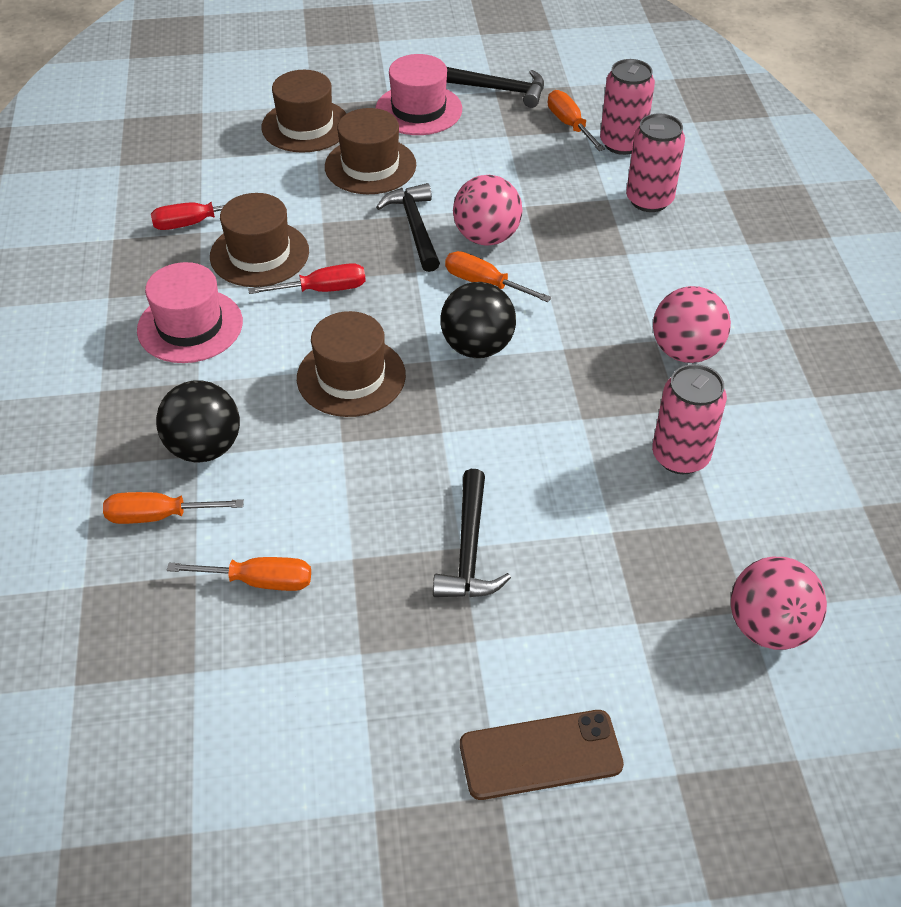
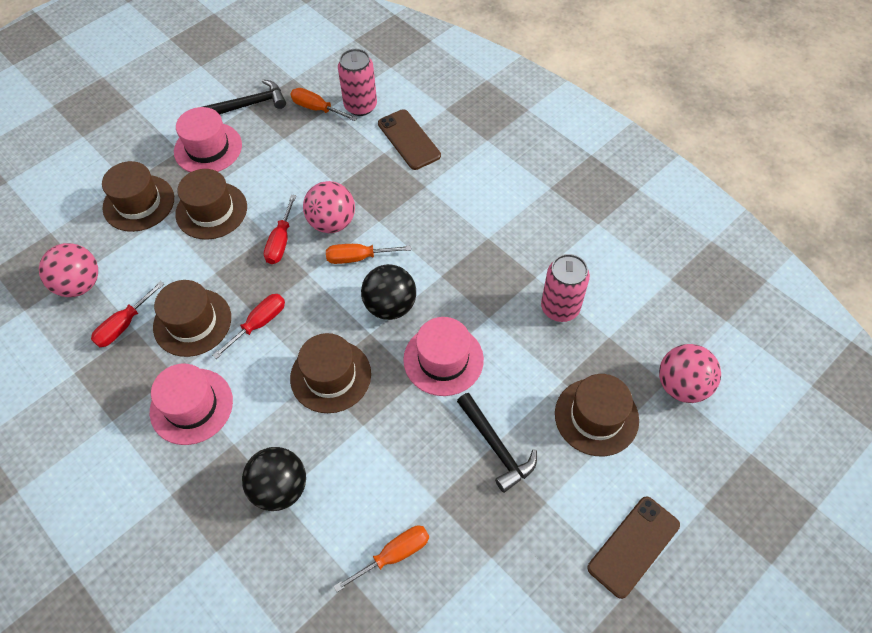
camera: 35 degrees left, 10 degrees up
orange screwdriver [103,492,244,524] -> none
black hammer [376,183,440,272] -> red screwdriver [264,195,296,264]
pink can [626,113,685,212] -> brown phone [378,109,441,170]
pink ball [653,286,731,363] -> pink ball moved to [39,243,98,297]
none -> pink hat [403,317,484,396]
none -> brown hat [555,374,639,456]

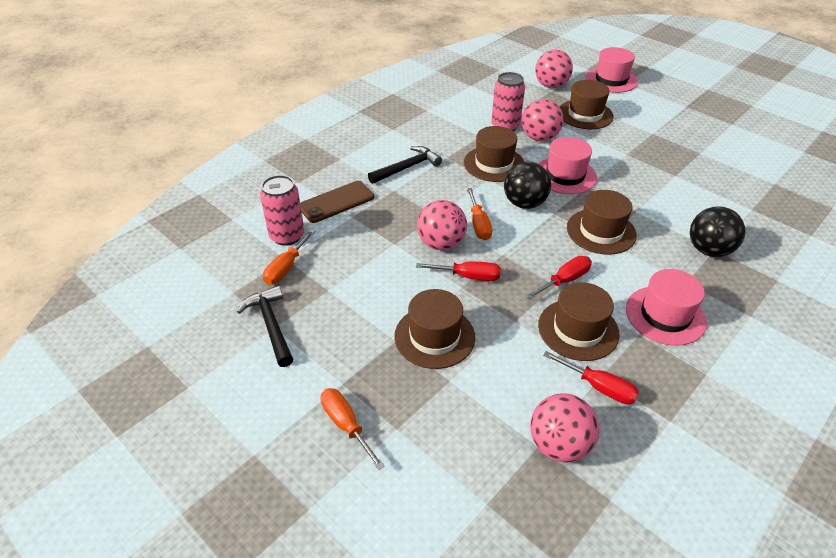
camera: 95 degrees left, 15 degrees down
brown hat [102,161,174,232] -> brown hat moved to [464,126,524,182]
pink hat [174,107,242,172] -> pink hat moved to [586,47,638,93]
red screwdriver [212,294,285,359] -> red screwdriver turned 105 degrees clockwise [526,256,592,299]
orange screwdriver [334,526,429,592] -> orange screwdriver moved to [320,388,385,470]
black hammer [457,393,537,493] -> black hammer moved to [368,146,442,184]
brown phone [587,497,680,599] -> none
none -> pink ball [522,99,563,141]

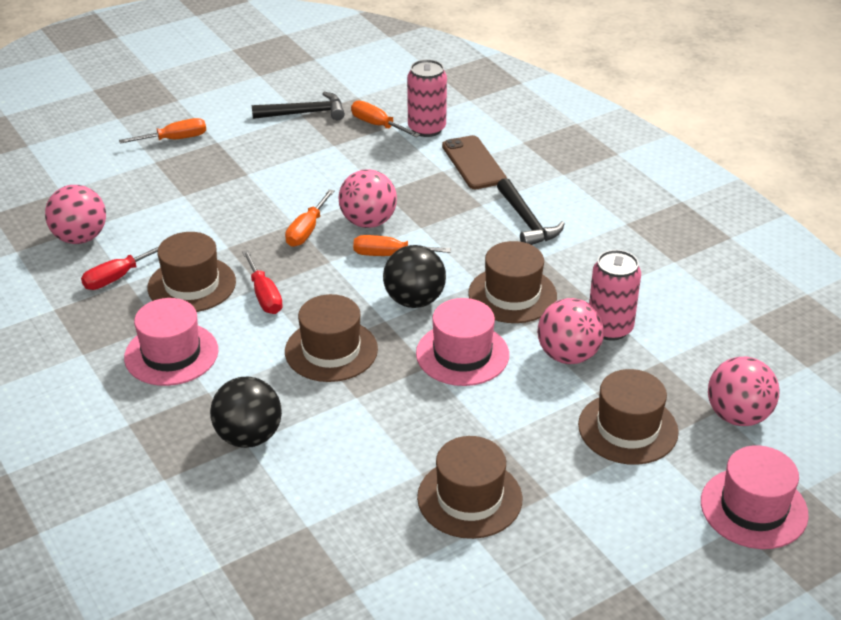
camera: 105 degrees right, 5 degrees down
brown hat [394,289,475,369] -> brown hat moved to [417,436,522,539]
red screwdriver [416,261,501,281] -> orange screwdriver [285,189,335,247]

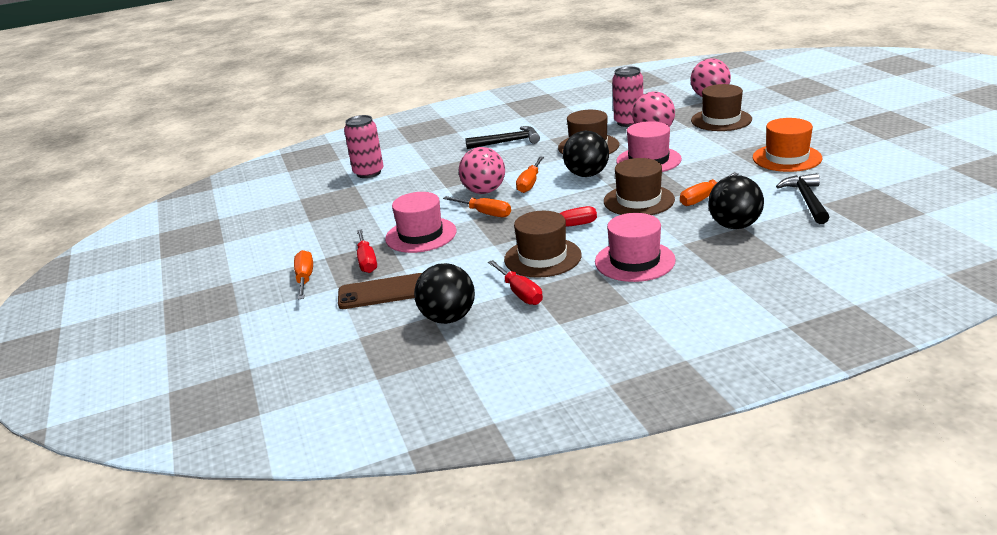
camera: 75 degrees left, 10 degrees down
pink ball [45,185,106,244] -> black ball [414,263,475,324]
black hammer [252,92,345,120] -> black hammer moved to [776,173,830,224]
orange screwdriver [351,101,420,137] -> orange screwdriver moved to [680,172,739,206]
brown hat [417,436,522,539] -> orange hat [753,118,822,172]
brown phone [442,135,507,189] -> brown phone moved to [338,273,422,309]
pink hat [701,445,809,549] -> pink hat moved to [385,192,457,253]
none -> red screwdriver [357,229,377,273]

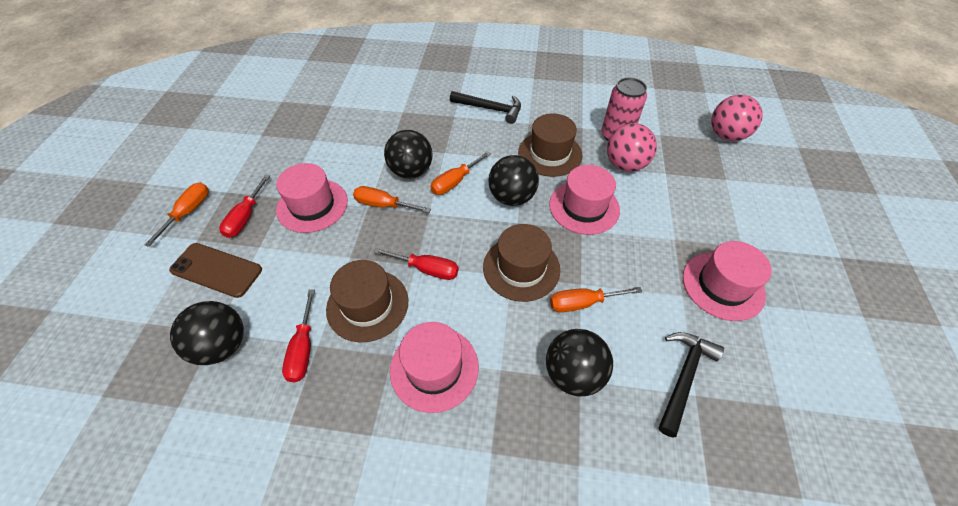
camera: 25 degrees right, 25 degrees up
pink can [344,115,383,178] -> none
orange screwdriver [443,196,511,217] -> orange screwdriver turned 135 degrees clockwise [353,186,431,213]
pink ball [459,147,505,194] -> black ball [384,130,433,179]
brown hat [691,84,752,131] -> none
orange hat [753,118,822,172] -> pink hat [683,241,772,321]

